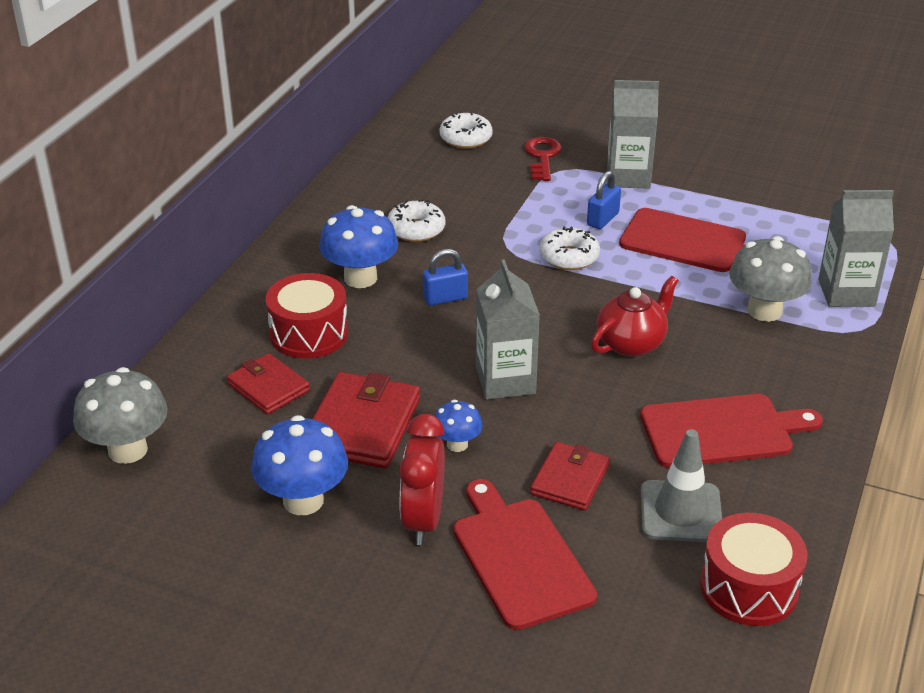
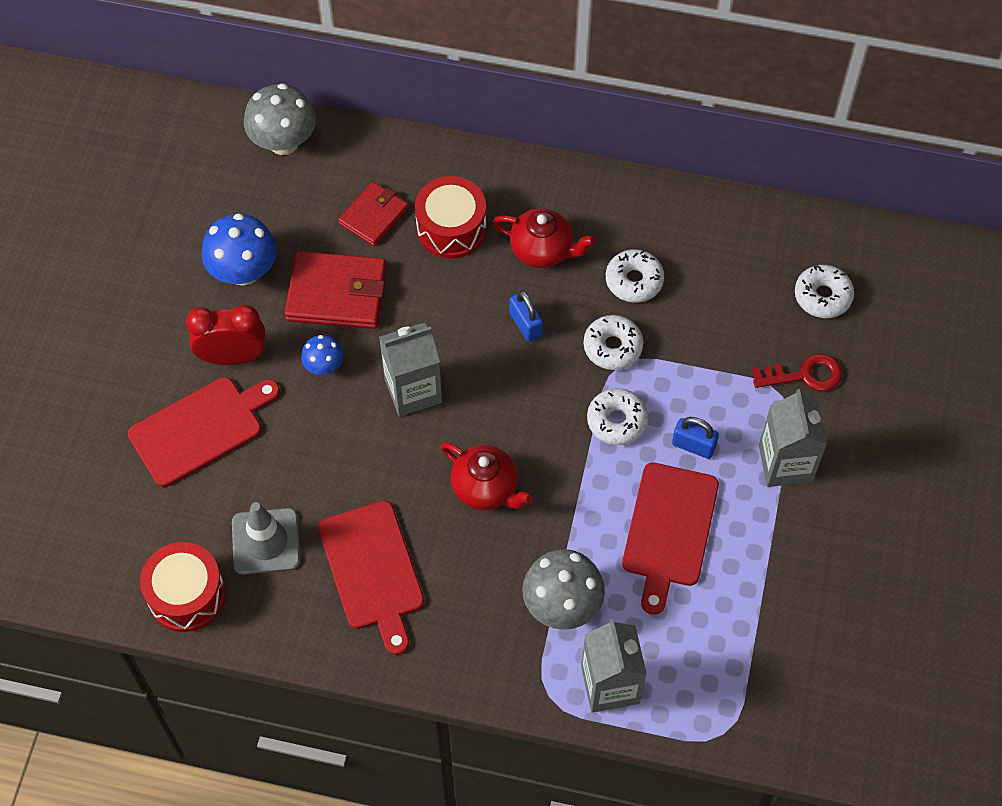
camera: 80 degrees right, 25 degrees up
blue mushroom [319,205,398,288] -> red teapot [493,208,595,268]
red wallet [530,442,610,510] -> none
none -> white donut [583,315,643,370]

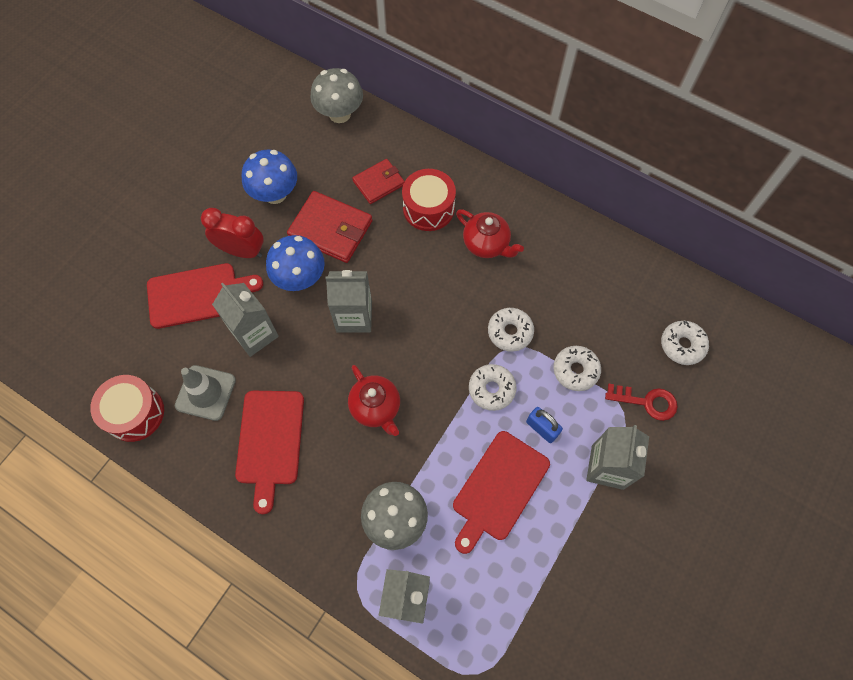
camera: 20 degrees right, 5 degrees up
blue mushroom [301,335,343,375] -> blue mushroom [266,235,325,291], size x1.81
blue padlock [509,290,543,342] -> none
white donut [606,249,664,302] -> white donut moved to [553,346,601,391]
none -> grey carton [212,283,279,357]

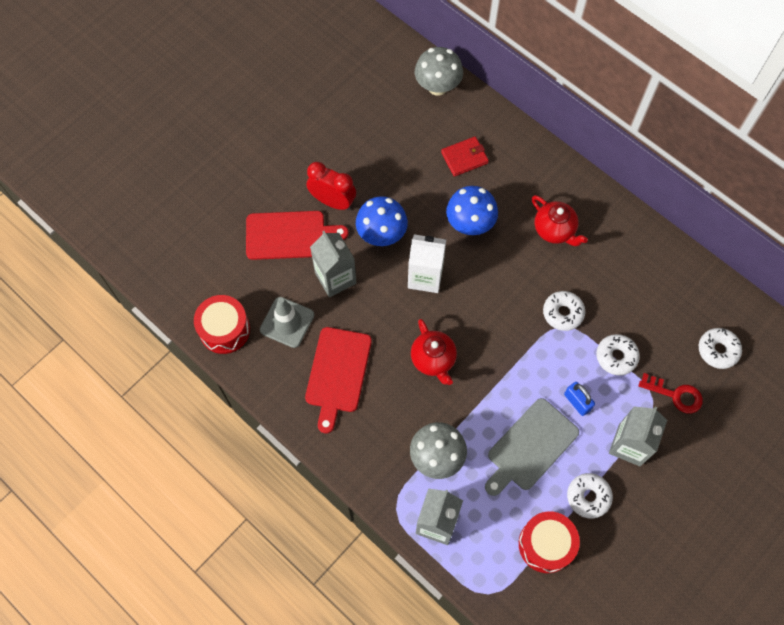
camera: 10 degrees right, 0 degrees up
blue mushroom [242,150,297,204] -> blue mushroom moved to [446,186,498,235]
red wallet [287,191,372,263] -> none
grey carton [326,270,372,333] -> white carton [408,235,446,293]
red drum [402,169,456,231] -> red drum moved to [519,511,580,573]
red cutting board [453,431,550,554] -> grey cutting board [485,398,579,496]
white donut [469,364,517,411] -> white donut moved to [567,473,613,519]

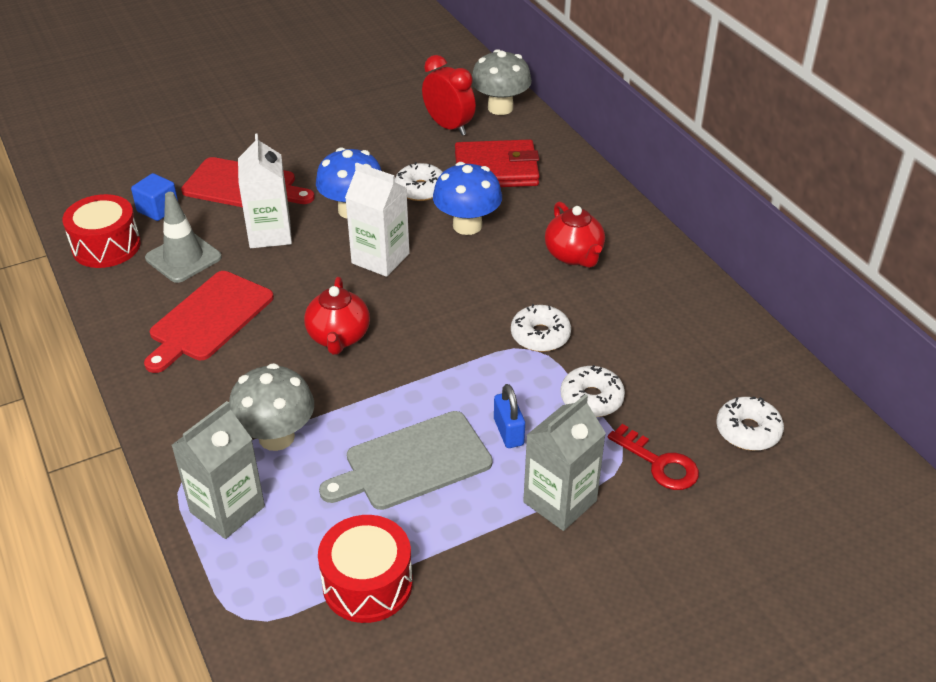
camera: 20 degrees right, 25 degrees down
red clock [307,162,356,210] -> red clock moved to [422,55,476,136]
grey carton [310,231,356,297] -> white carton [238,133,292,248]
red wallet [441,137,489,177] -> red wallet [455,139,540,187], size x1.59
white donut [567,473,613,519] -> white donut moved to [395,162,443,201]
none -> blue cube [131,173,178,221]

